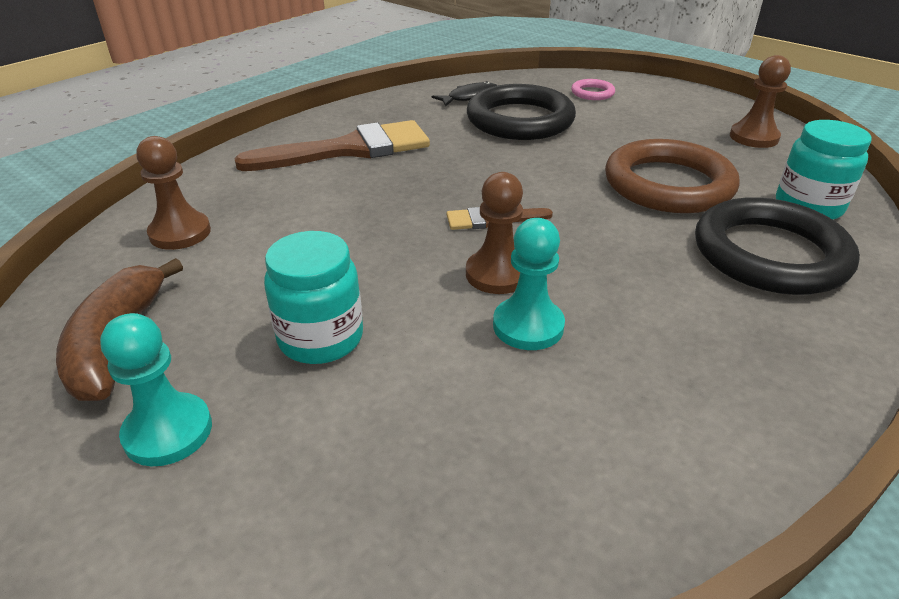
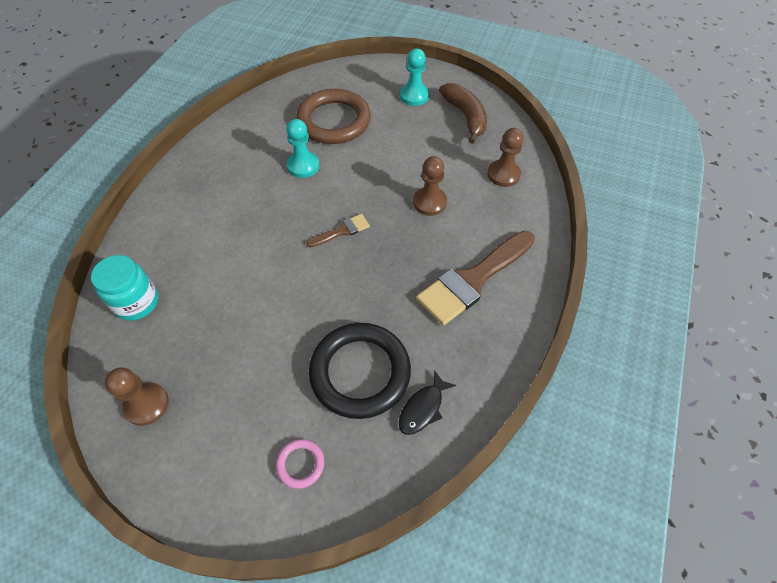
camera: 160 degrees right, 20 degrees up
turquoise jar [264,231,363,364] -> none
brown pawn [466,172,523,294] -> brown pawn moved to [413,156,447,216]
brown ring [605,139,740,213] -> brown ring moved to [296,89,371,144]
black ring [695,197,860,295] -> none

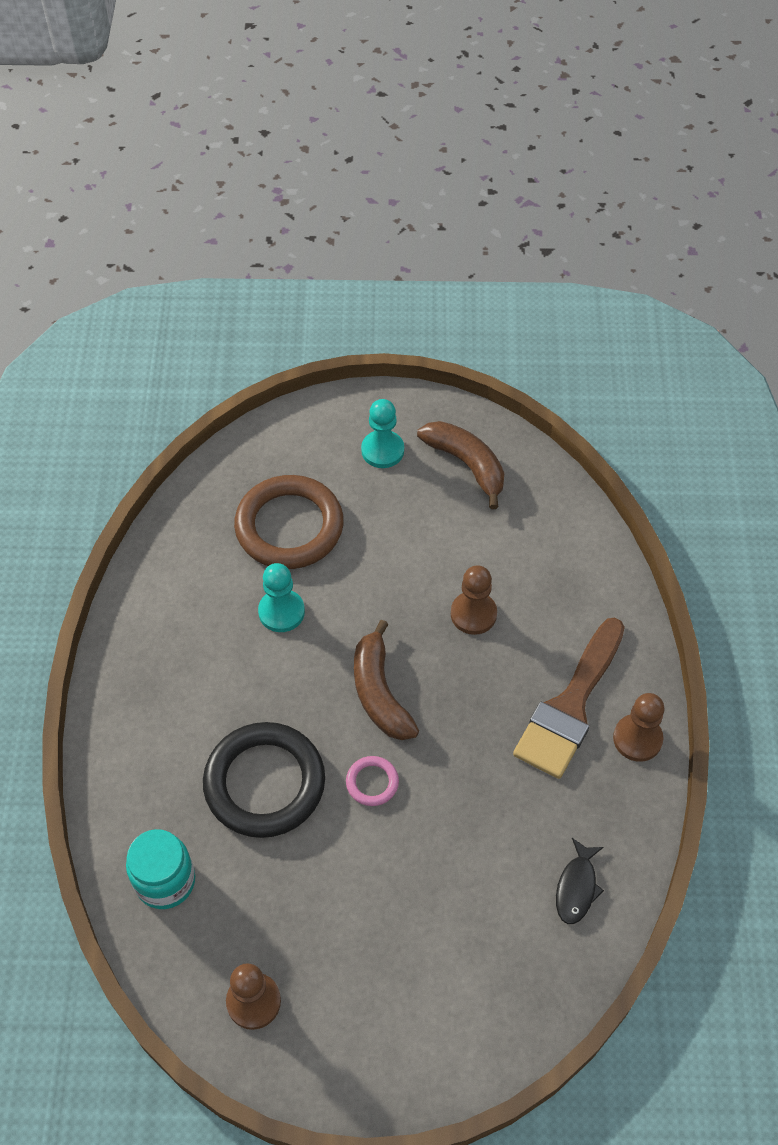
camera: 20 degrees left, 0 degrees up
pink ring [276,439,324,489] -> pink ring moved to [346,756,399,806]
brown brush [306,214,370,248] -> brown banana [354,620,419,740]
black ring [309,323,411,419] -> black ring moved to [203,722,325,838]
brown pawn [487,128,524,187] -> brown pawn moved to [613,693,665,762]

